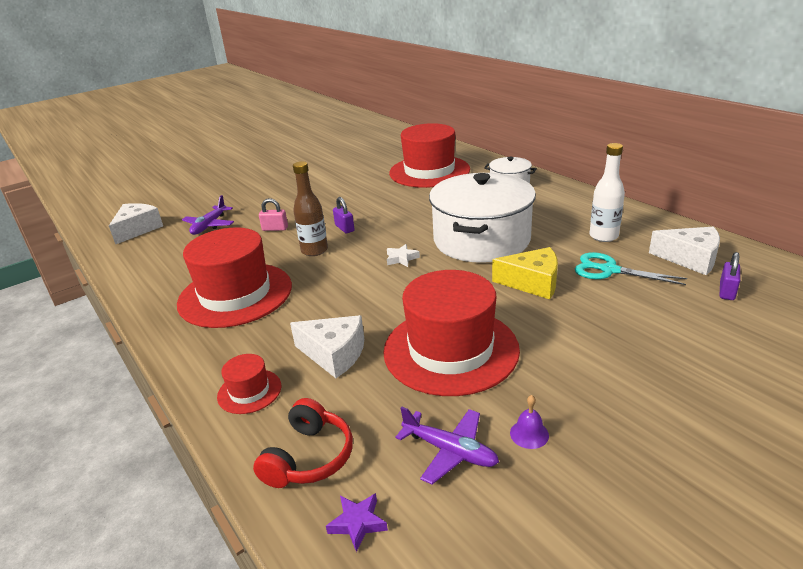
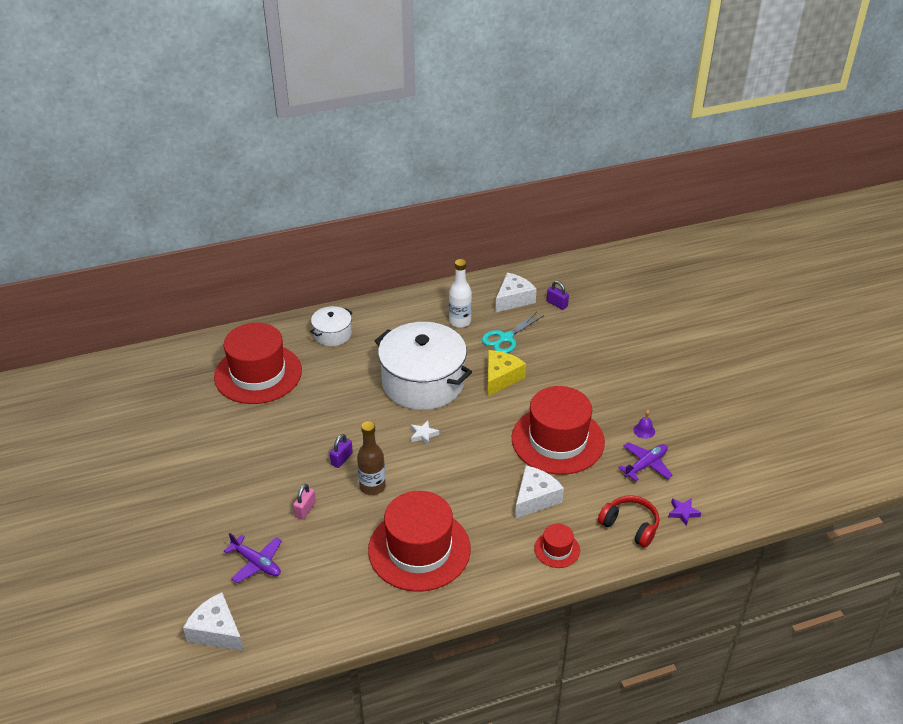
camera: 75 degrees left, 10 degrees up
purple padlock [333,197,354,233] -> purple padlock turned 45 degrees counterclockwise [330,434,353,468]

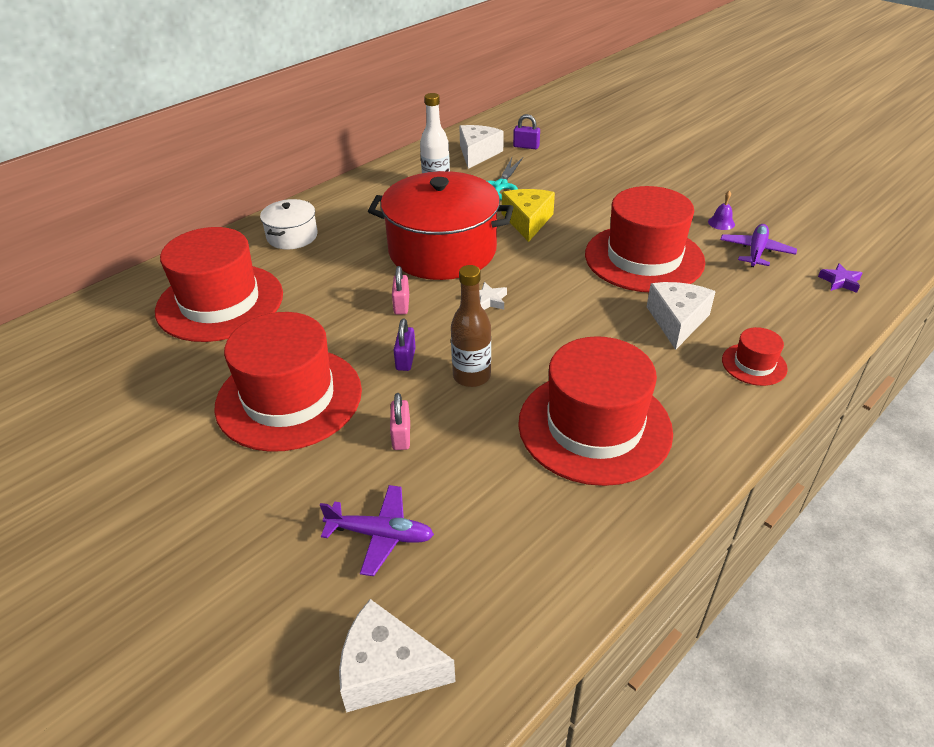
camera: 25 degrees left, 0 degrees up
white pot [375,322,472,410] -> red pot [368,171,514,280]
red headphones [598,496,659,548] -> none
none -> red hat [214,312,362,452]
none -> pink padlock [392,266,409,315]

